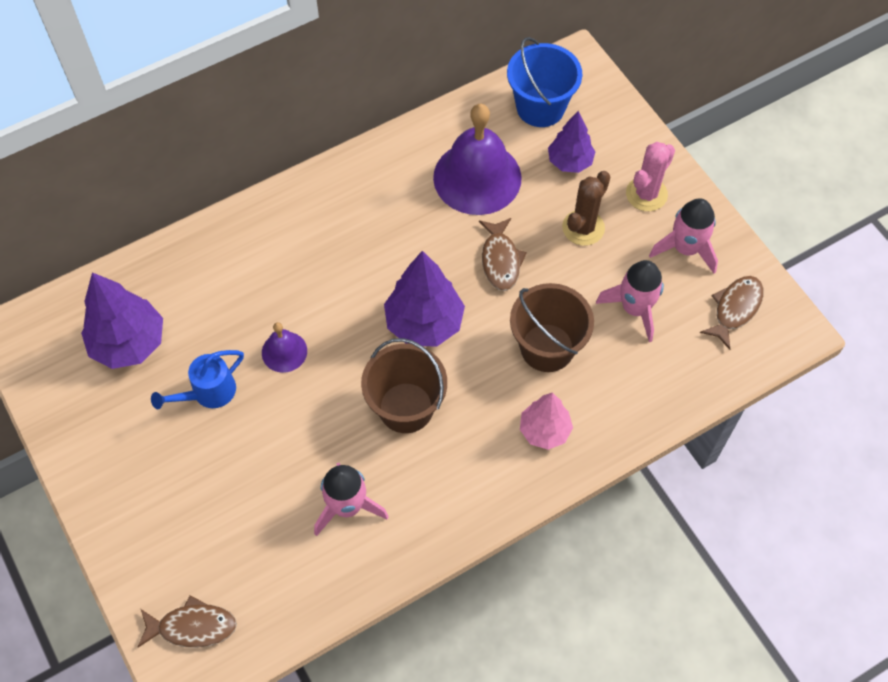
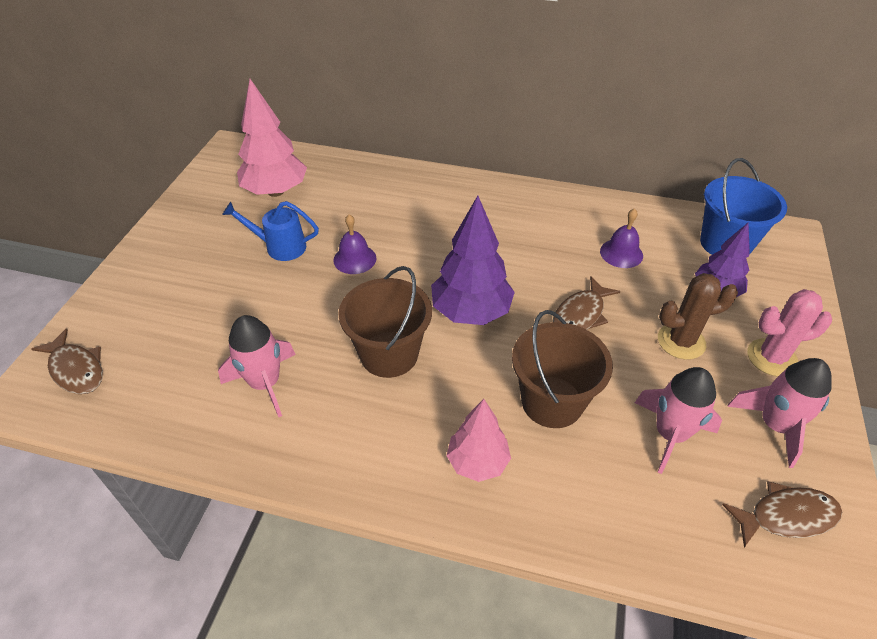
camera: 45 degrees right, 15 degrees down
purple tree [81,272,163,369] -> pink tree [237,79,307,197]
purple bell [433,104,522,215] -> purple bell [600,208,643,268], size x0.48

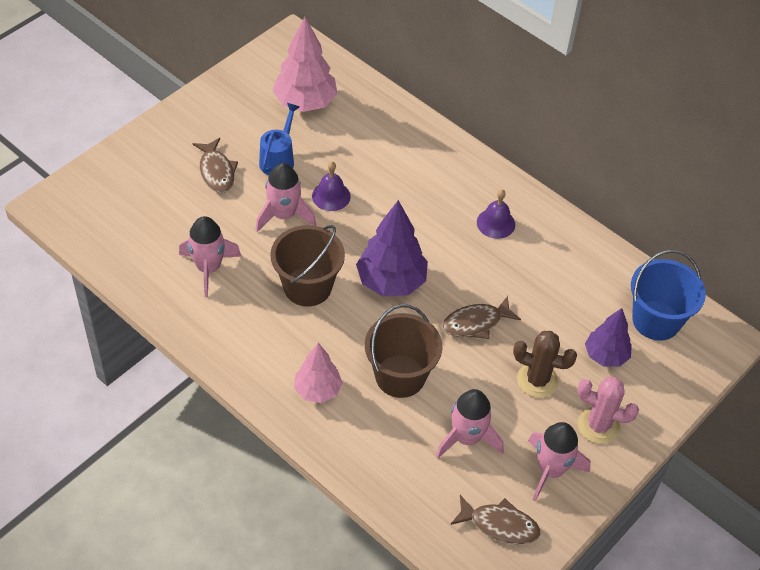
camera: 25 degrees right, 5 degrees up
brown fish [31,329,103,394] -> brown fish moved to [193,138,238,193]
blue watering can [222,201,319,261] -> blue watering can turned 75 degrees clockwise [259,103,300,176]
purple bell [600,208,643,268] -> purple bell moved to [477,189,515,239]
none -> pink rocket [255,163,316,232]

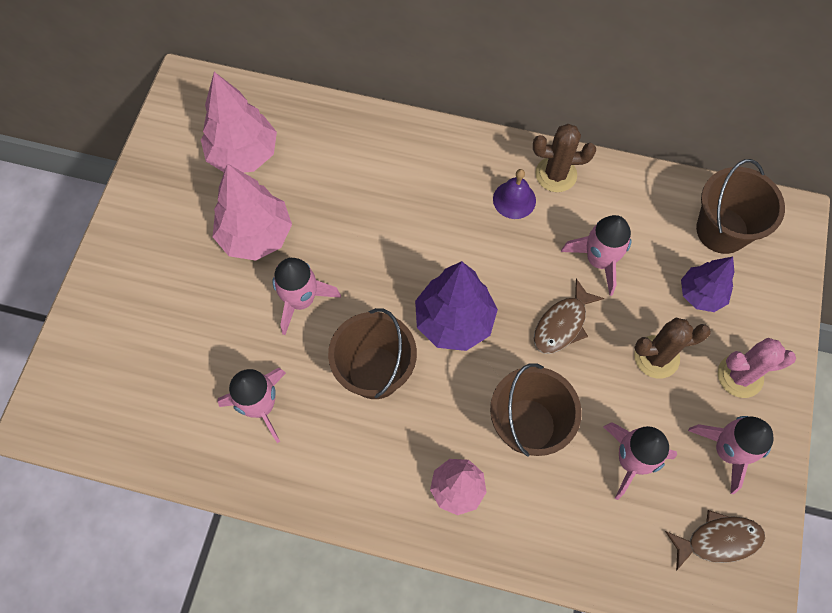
camera: 25 degrees left, 15 degrees up
brown fish [193,138,238,193] -> none
blue watering can [259,103,300,176] -> pink tree [213,163,292,261]
purple bell [312,162,351,211] -> none
blue bucket [631,250,706,341] -> brown bucket [696,159,785,254]
none -> brown cactus [533,124,596,192]
none -> pink rocket [561,215,632,296]

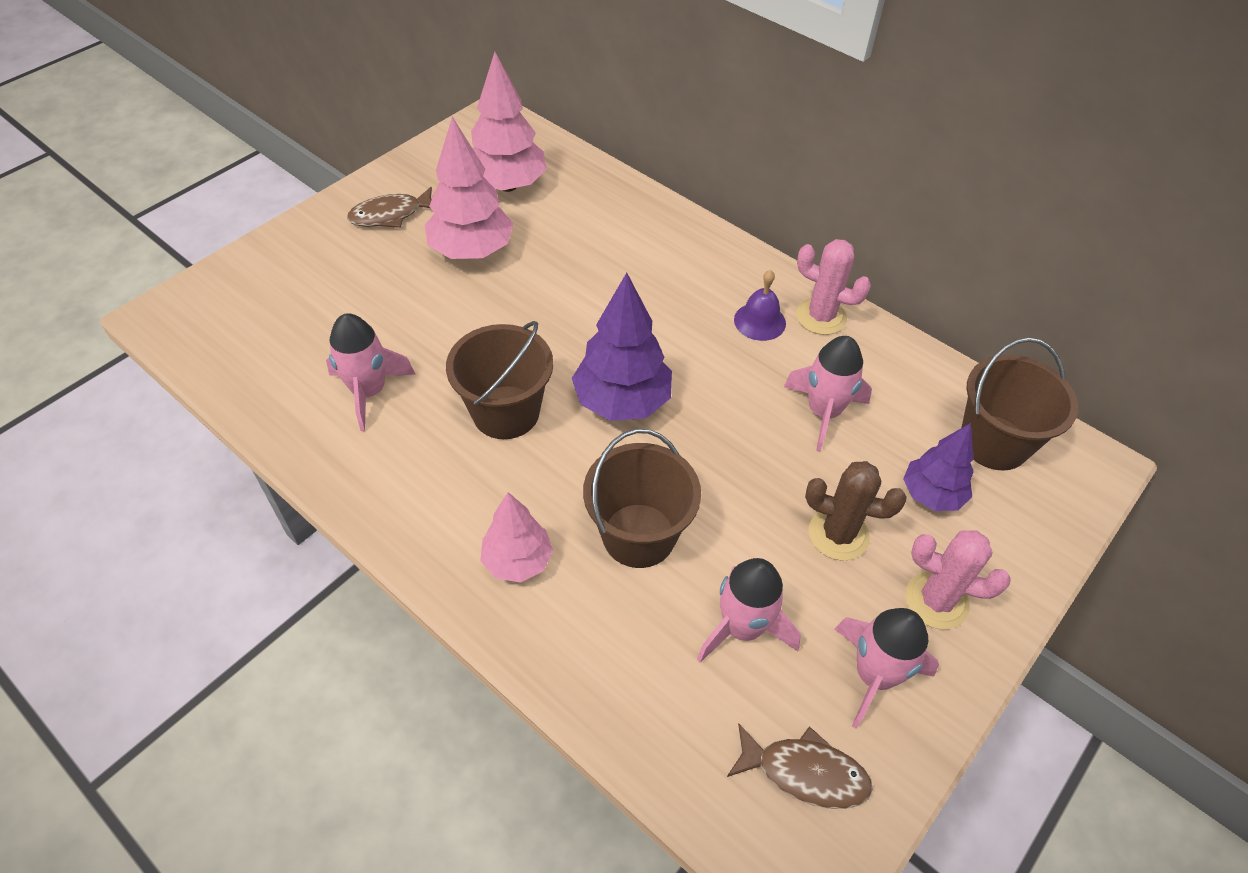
camera: 25 degrees right, 15 degrees down
pink rocket [273,258,341,335] -> none
brown cactus [533,124,596,192] -> pink cactus [796,239,871,335]
brown fish [534,279,604,354] -> brown fish moved to [347,187,432,228]

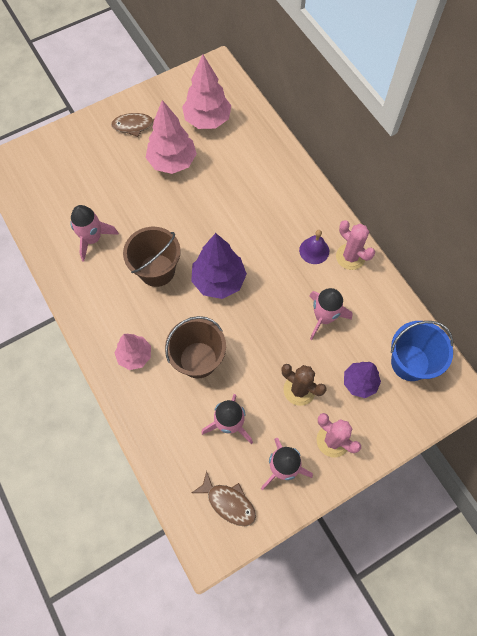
camera: 20 degrees right, 15 degrees up
brown bucket [961,337,1078,471] -> blue bucket [391,321,453,381]

